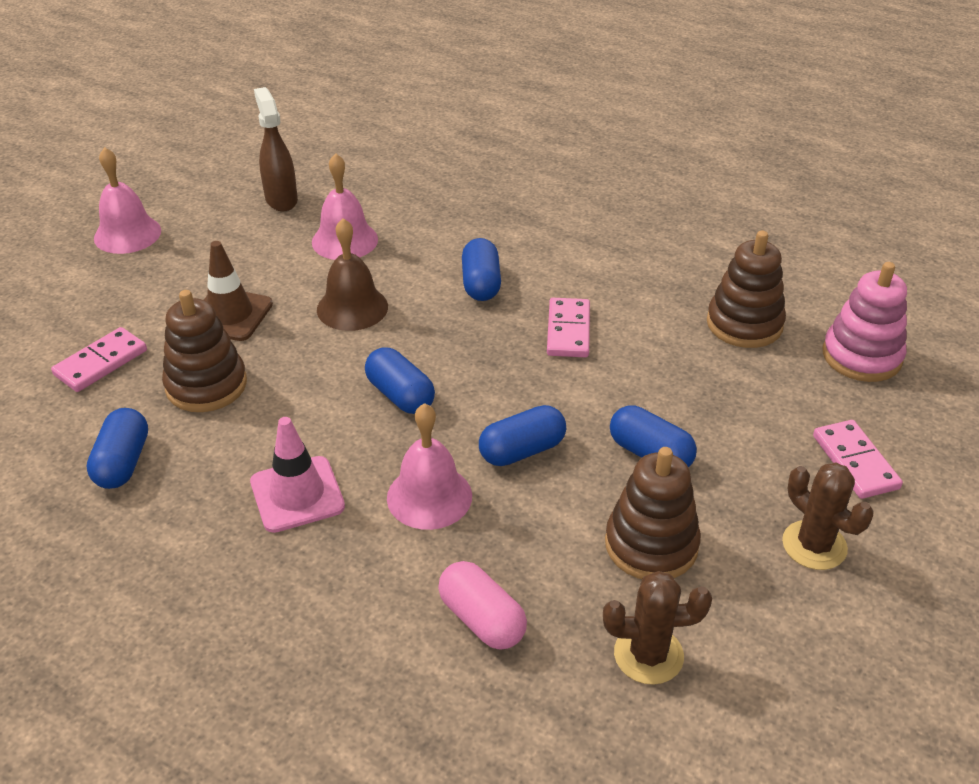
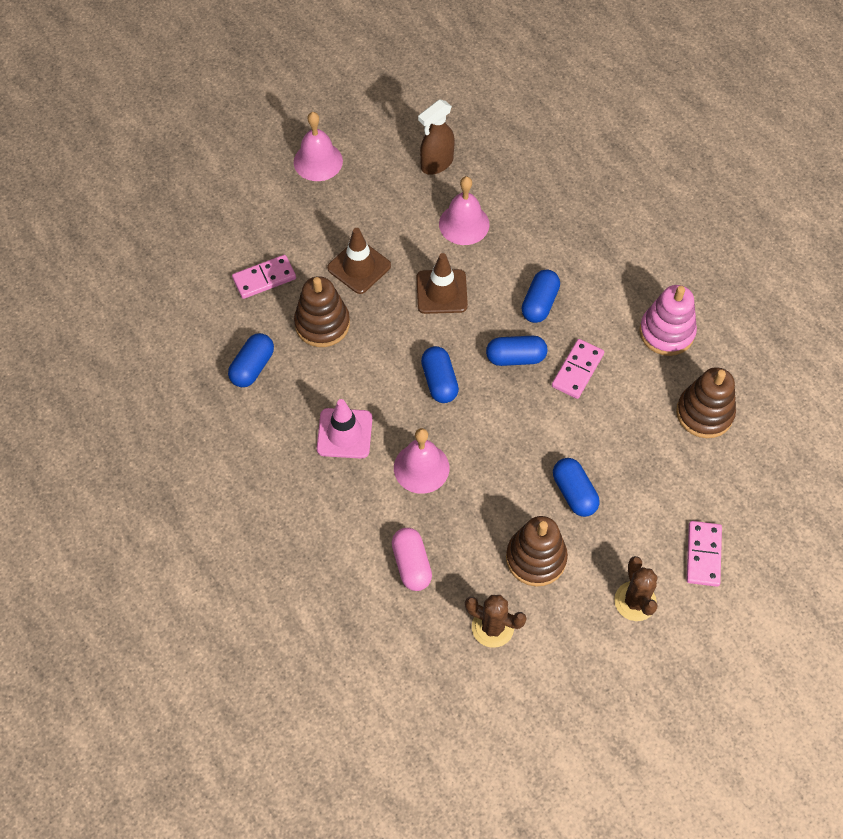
camera: 25 degrees right, 20 degrees up
brown spray bottle [254,87,298,211] -> brown spray bottle turned 135 degrees counterclockwise [418,100,455,175]
brown bell [317,218,388,331] -> brown traffic cone [417,253,468,314]
blue capsule [479,405,566,466] -> blue capsule moved to [486,336,547,366]
pink stacking toy [823,262,907,382] -> pink stacking toy moved to [639,285,697,356]

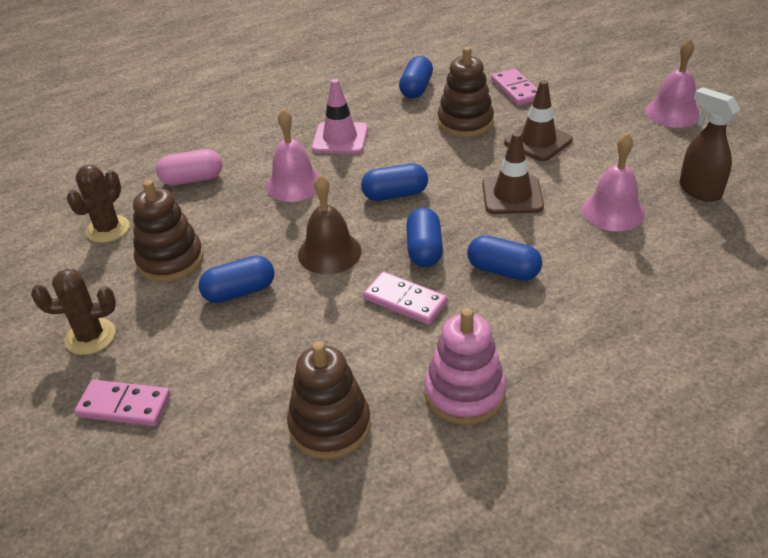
camera: 95 degrees right, 20 degrees down
blue capsule [228,333,274,387] -> blue capsule turned 75 degrees clockwise [399,56,433,99]
none -> brown bell [298,174,362,274]

